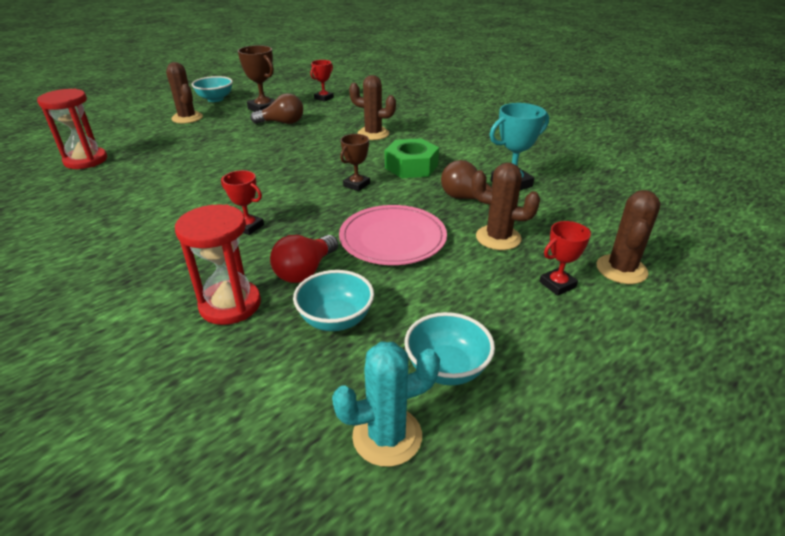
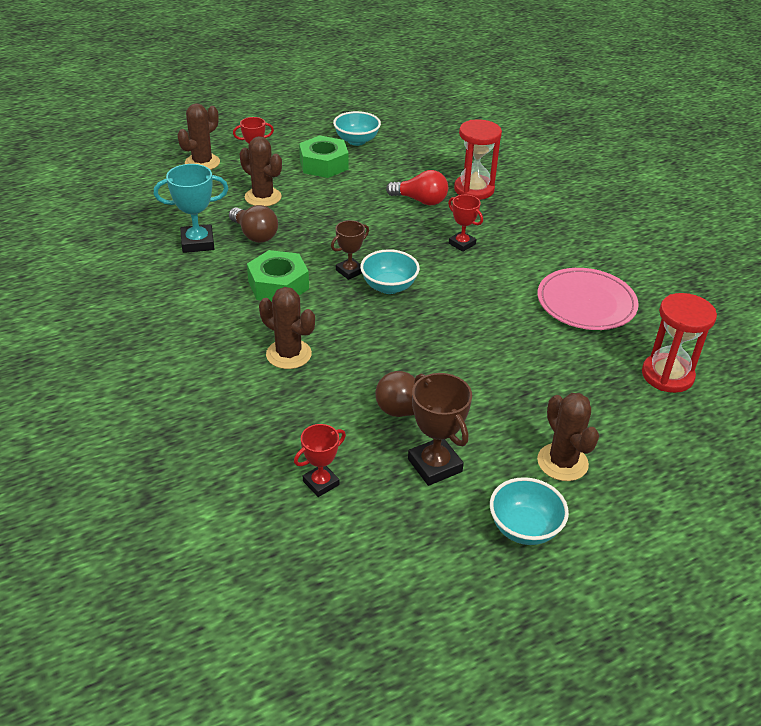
camera: 165 degrees left, 5 degrees up
red light bulb [270,235,338,283] -> red light bulb turned 60 degrees clockwise [386,170,448,205]
turquoise bowl [293,270,374,331] -> turquoise bowl moved to [360,249,420,294]
turquoise cactus [332,341,440,467] -> none
pink plate [339,205,447,265] -> pink plate moved to [538,268,639,330]
none -> green nut [299,135,349,178]

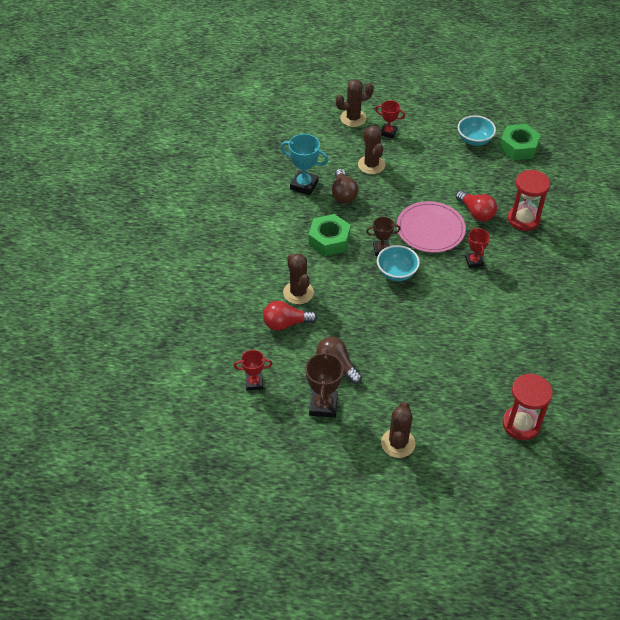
camera: 35 degrees right, 10 degrees up
green nut [299,135,349,178] -> green nut moved to [499,124,541,160]
turquoise bowl [490,477,569,545] -> none
pink plate [538,268,639,330] -> pink plate moved to [397,201,466,253]
none -> red light bulb [263,301,317,331]

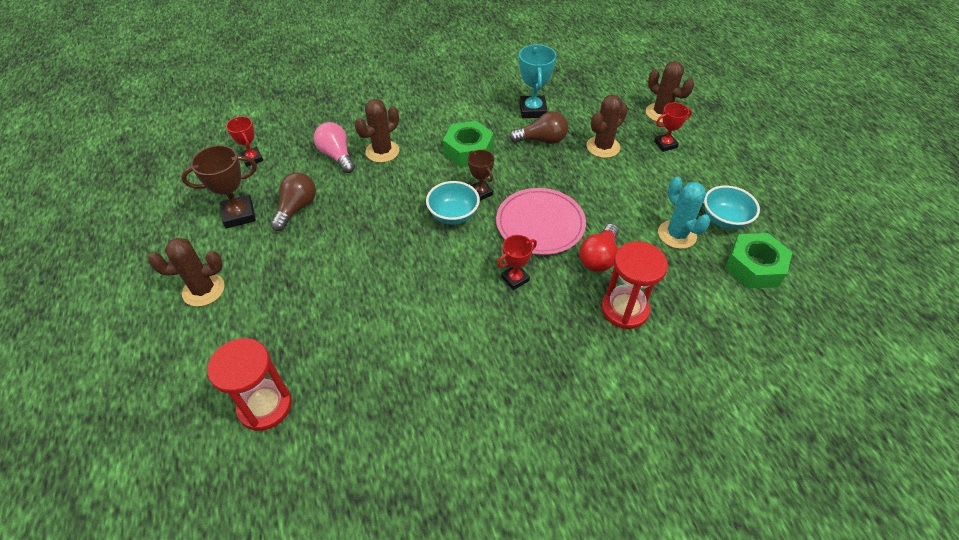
camera: 65 degrees right, 0 degrees up
red light bulb [263,301,317,331] -> pink light bulb [314,122,355,173]
brown light bulb [332,169,359,203] -> brown light bulb turned 150 degrees counterclockwise [509,111,568,144]
red trophy [375,100,405,138] -> red trophy turned 75 degrees clockwise [654,103,692,152]
none -> turquoise cactus [658,177,711,249]

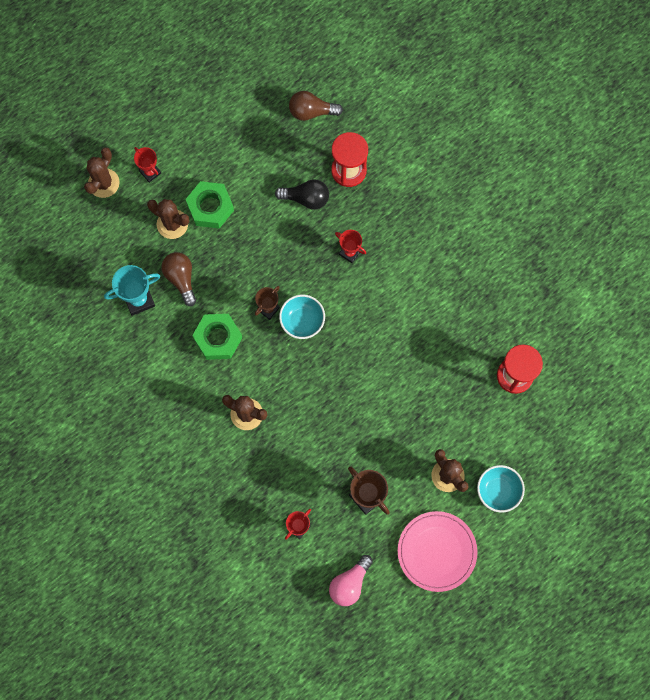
camera: 110 degrees left, 25 degrees up
brown light bulb [271,172,316,231] -> brown light bulb moved to [289,91,343,121]
pink light bulb [314,122,355,173] -> pink light bulb moved to [329,555,373,606]
pink plate [496,188,586,255] -> pink plate moved to [398,511,478,592]
red light bulb [579,224,619,272] -> black light bulb [275,179,329,209]
turquoise cactus [658,177,711,249] -> none
turquoise bowl [704,185,760,230] -> turquoise bowl moved to [477,465,525,512]
green nut [725,233,792,289] -> green nut moved to [186,181,234,229]

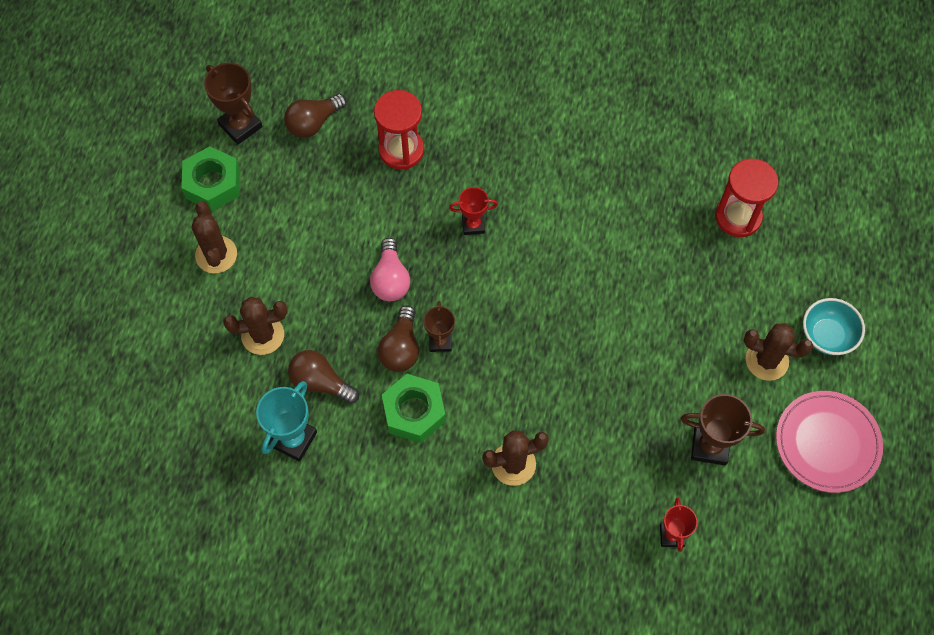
camera: 40 degrees left, 10 degrees down
brown cactus [84,147,119,198] -> brown cactus moved to [192,201,237,273]
red trophy [134,147,161,183] -> none
green nut [186,181,234,229] -> green nut moved to [181,146,240,211]
black light bulb [275,179,329,209] -> none
turquoise bowl [279,295,325,339] -> none
pink light bulb [329,555,373,606] -> pink light bulb moved to [370,238,410,301]
none -> brown trophy [204,63,262,145]
none -> brown light bulb [378,305,419,372]

